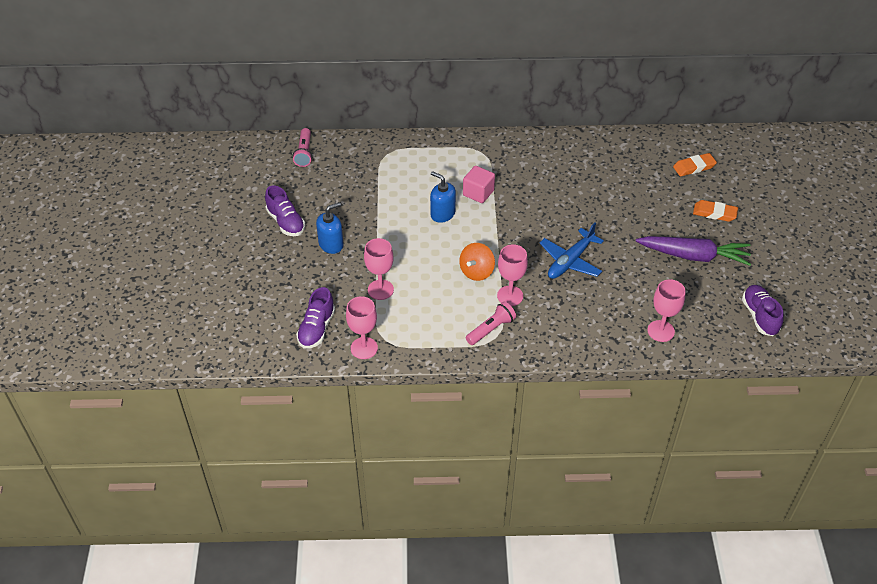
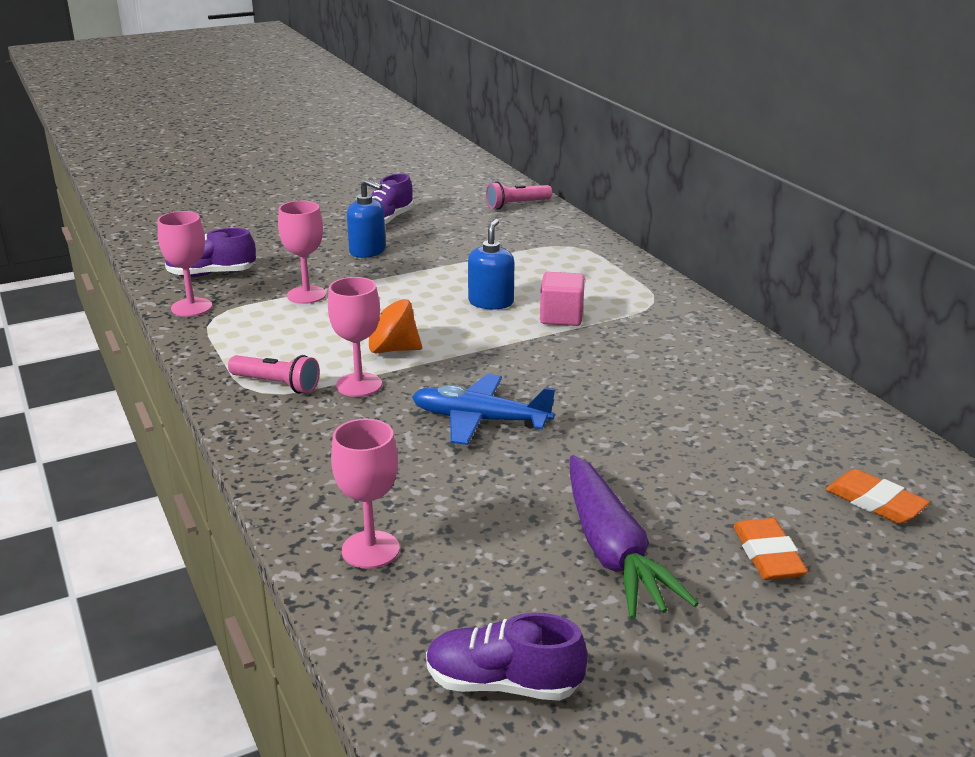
camera: 65 degrees right, 20 degrees down
purple shoe [742,285,784,336] -> purple shoe turned 135 degrees counterclockwise [426,613,587,701]

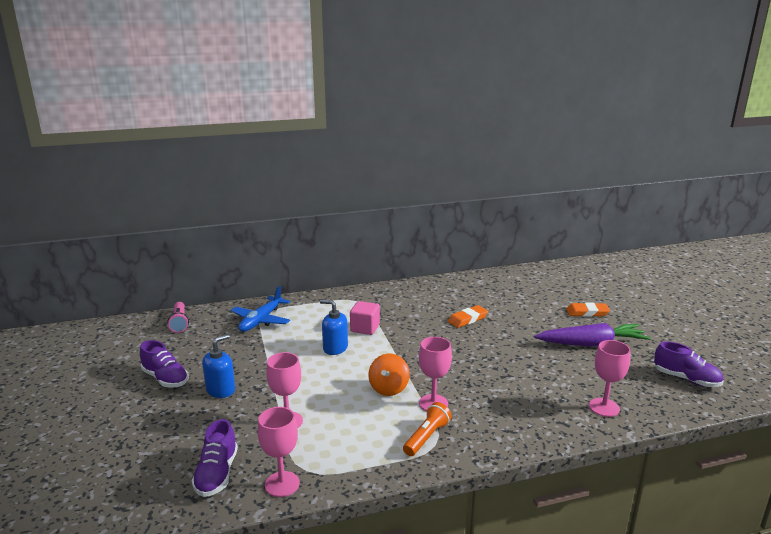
camera: 80 degrees left, 5 degrees down
pink flashlight [228,355,320,394] -> orange flashlight [403,402,452,456]
blue plane [412,374,555,445] -> blue plane moved to [231,286,290,332]
purple shoe [426,613,587,701] -> purple shoe turned 75 degrees counterclockwise [654,341,724,387]
orange eraser [826,469,930,524] -> orange eraser moved to [448,305,488,328]

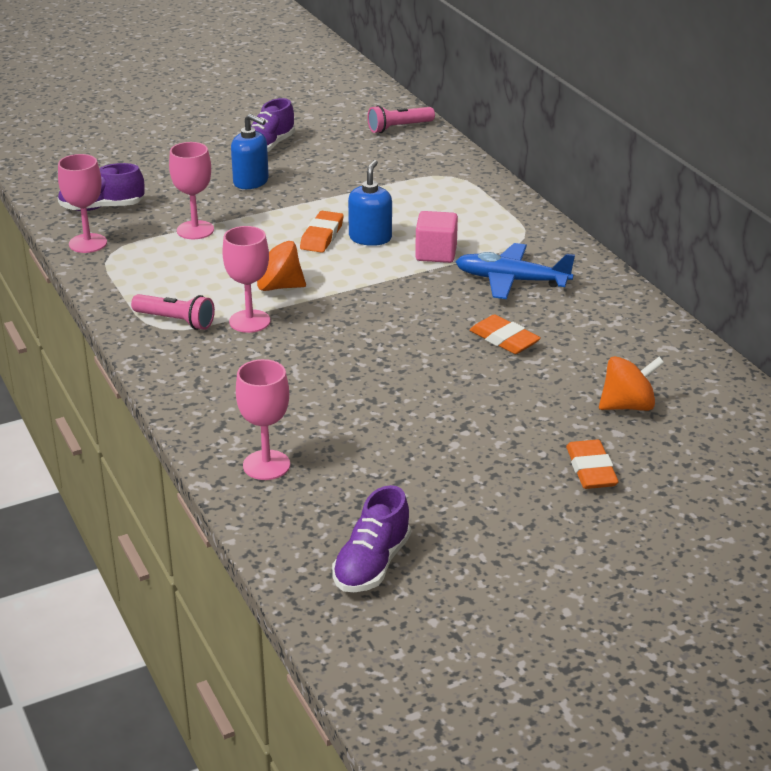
camera: 80 degrees right, 10 degrees up
blue plane [231,286,290,332] -> blue plane moved to [455,243,575,299]
orange flashlight [403,402,452,456] -> pink flashlight [131,294,215,330]
purple carrot [534,323,651,347] -> none
none -> orange eraser [300,211,344,253]
none -> orange spinning top [599,356,664,411]

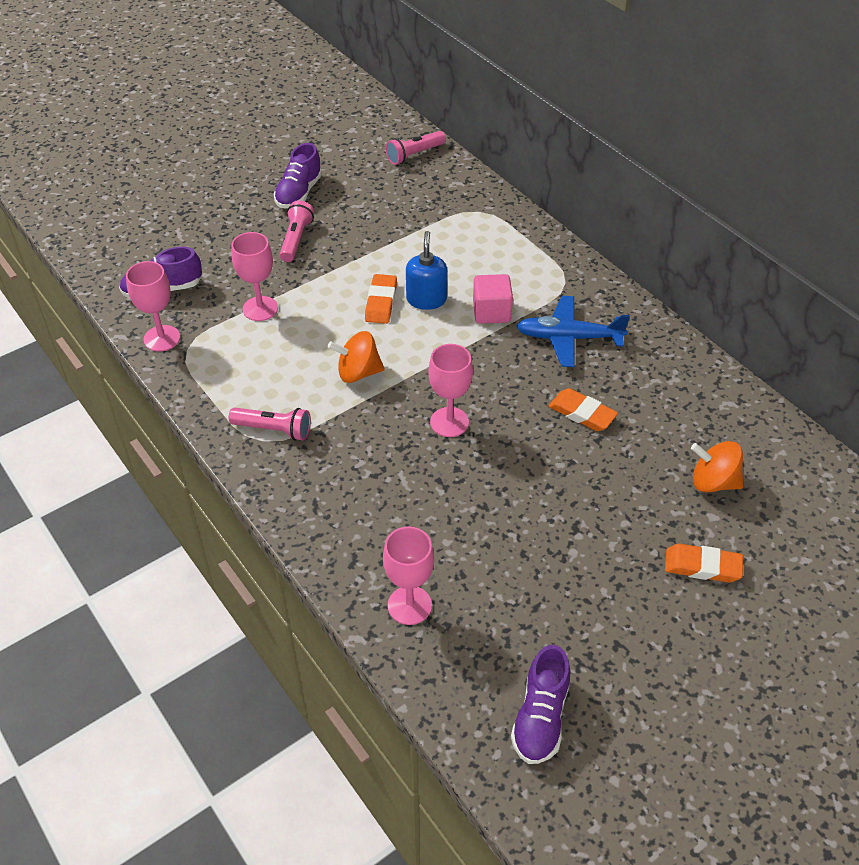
camera: 10 degrees left, 15 degrees up
pink goblet [222,226,270,333] -> pink goblet moved to [428,344,473,437]
blue soap dispenser [231,114,269,189] -> pink flashlight [280,200,314,262]
orange eraser [566,440,619,489] -> orange eraser turned 60 degrees counterclockwise [665,544,743,583]
orange spinning top [599,356,664,411] -> orange spinning top turned 135 degrees counterclockwise [691,441,743,492]

